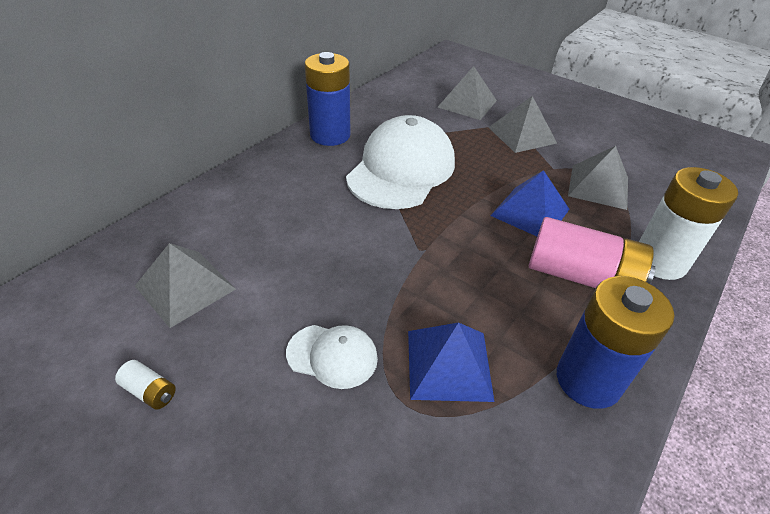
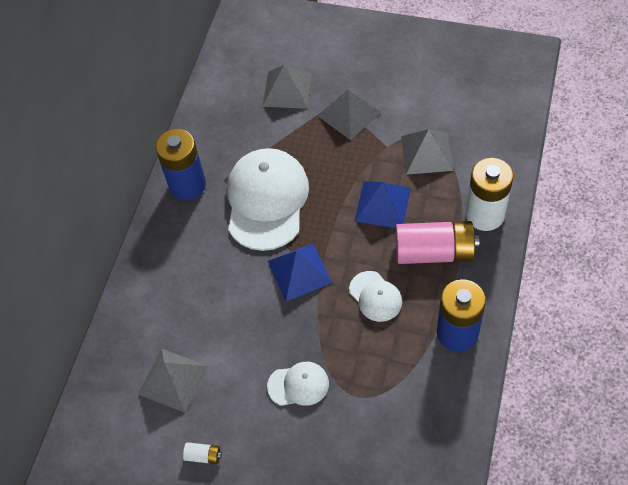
camera: 15 degrees left, 15 degrees up
blue pyramid [408,323,495,402] -> blue pyramid moved to [268,243,332,301]
none -> white cap [349,271,402,322]

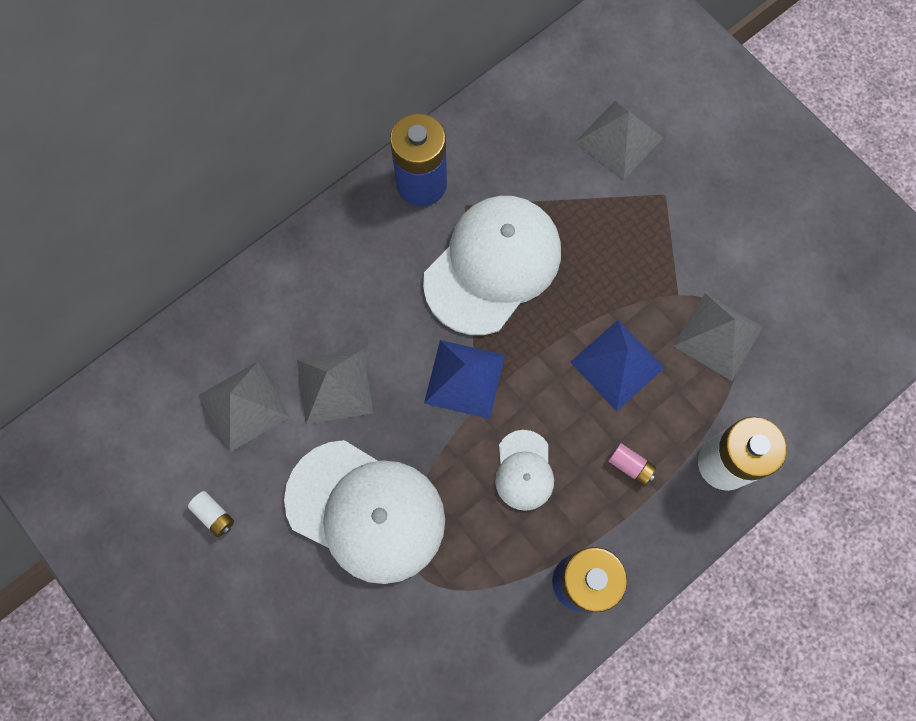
camera: 30 degrees right, 15 degrees up
white cap [267,362,329,406] -> white cap [284,440,445,584], size x2.04
grey pyramid [317,89,382,140] -> grey pyramid moved to [297,349,373,425]
pink battery [395,221,479,264] -> pink battery [608,443,656,485], size x0.41

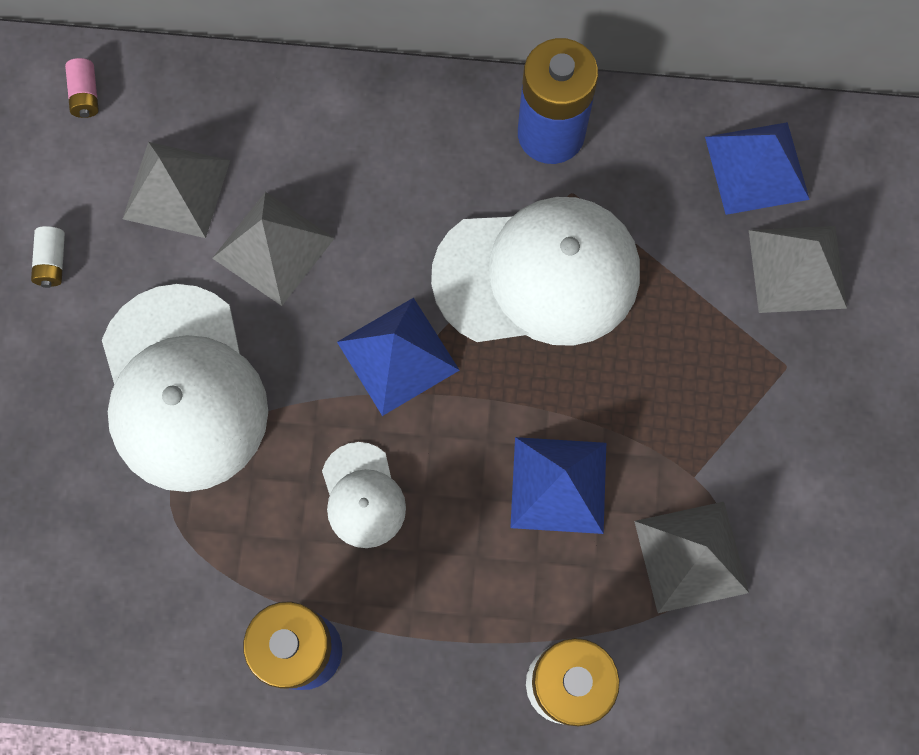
camera: 45 degrees right, 0 degrees up
white cap [495,430,554,511] -> white cap turned 60 degrees counterclockwise [322,442,406,548]
pink battery [608,443,656,485] -> pink battery moved to [65,58,99,118]
none -> blue pyramid [705,122,810,215]

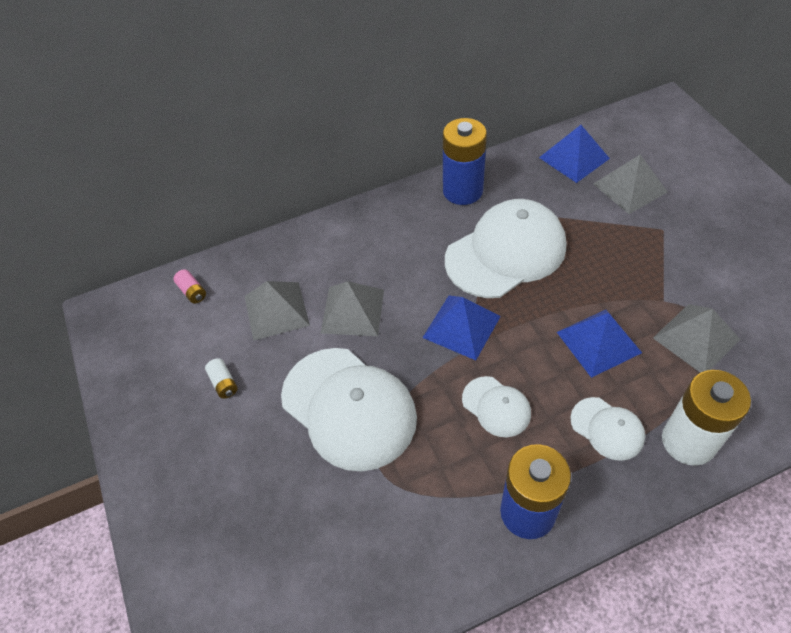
camera: 25 degrees left, 20 degrees down
none -> white cap [570,397,645,461]

